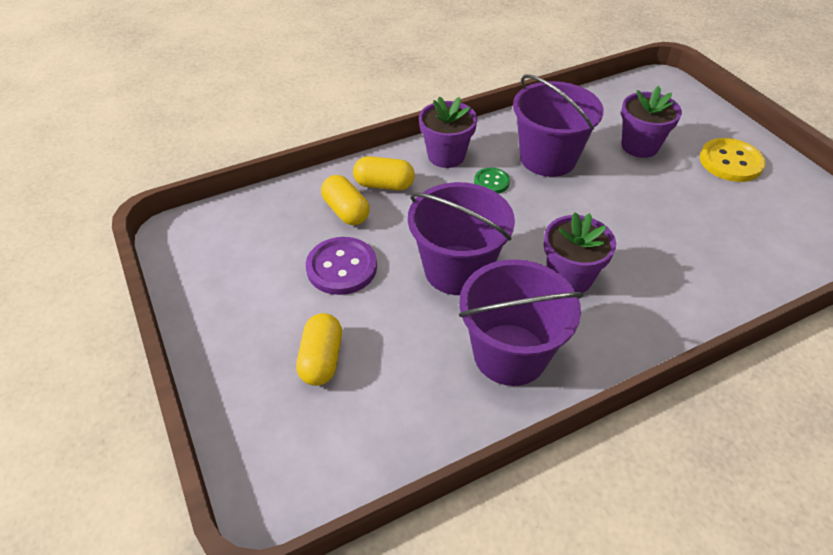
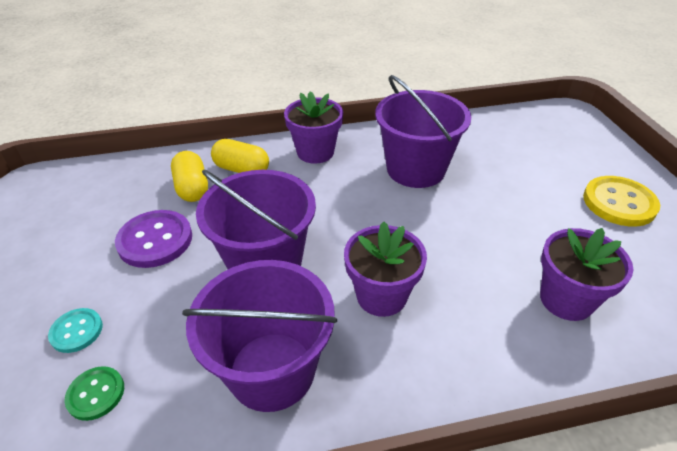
camera: 15 degrees right, 5 degrees down
yellow capsule [296,313,342,386] -> turquoise button [48,308,103,353]
green button [474,168,510,194] -> green button moved to [64,366,124,421]
purple flower pot [621,86,682,158] -> purple flower pot moved to [540,228,634,321]

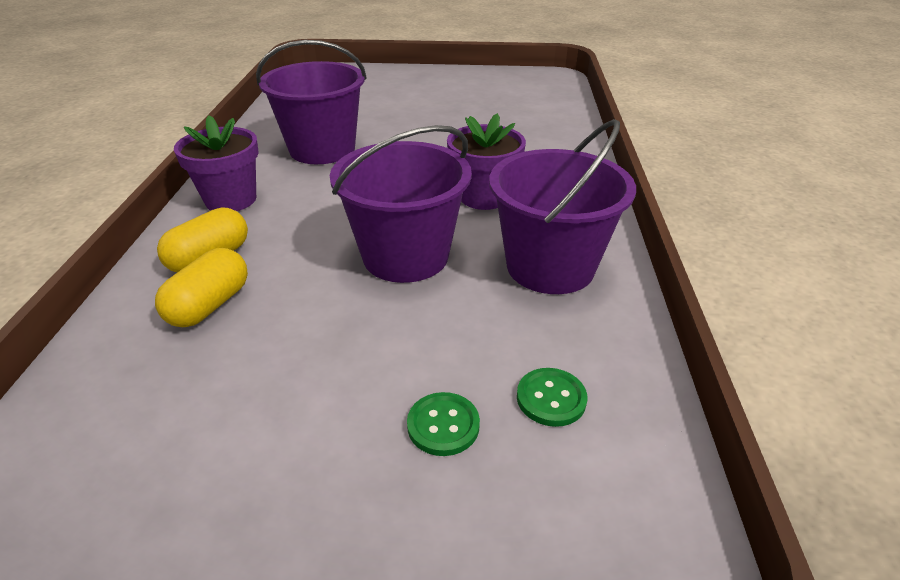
camera: 75 degrees left, 5 degrees down
turquoise button [48,308,103,353] -> green button [407,392,480,456]
purple button [115,210,192,268] -> none
yellow capsule [171,151,208,202] -> yellow capsule turned 60 degrees counterclockwise [155,248,248,327]
purple flower pot [540,228,634,321] -> none
yellow button [583,176,660,227] -> none

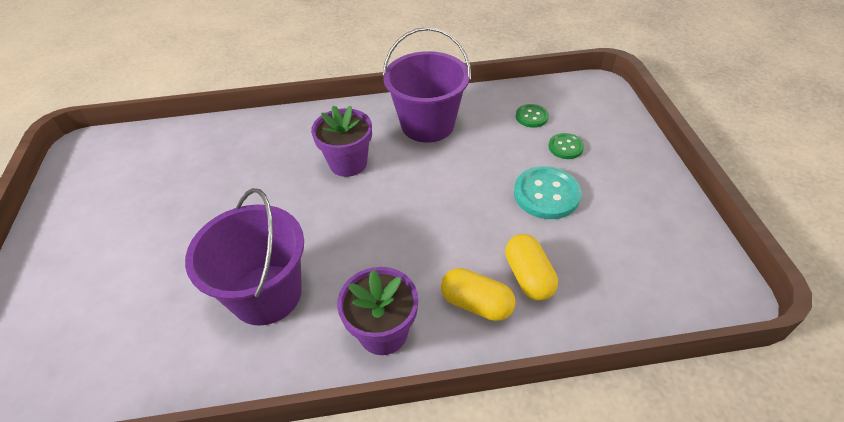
camera: 100 degrees left, 10 degrees up
yellow capsule [155,248,248,327] -> yellow capsule turned 60 degrees clockwise [505,234,558,301]
purple bucket [330,125,472,283] -> none
none -> turquoise button [514,166,582,219]

